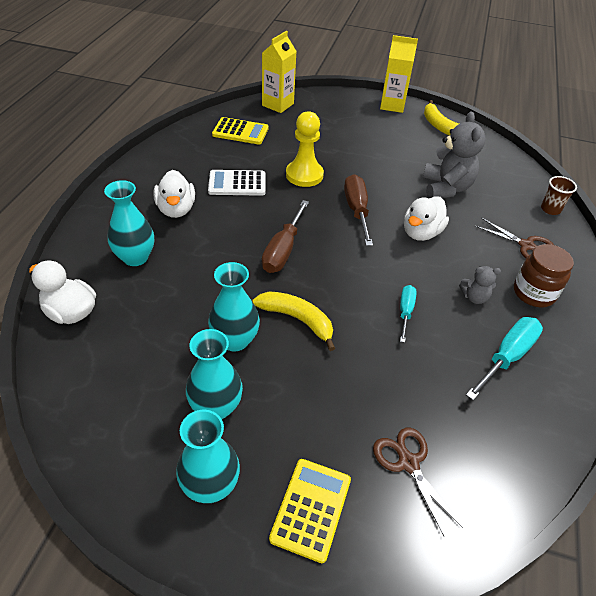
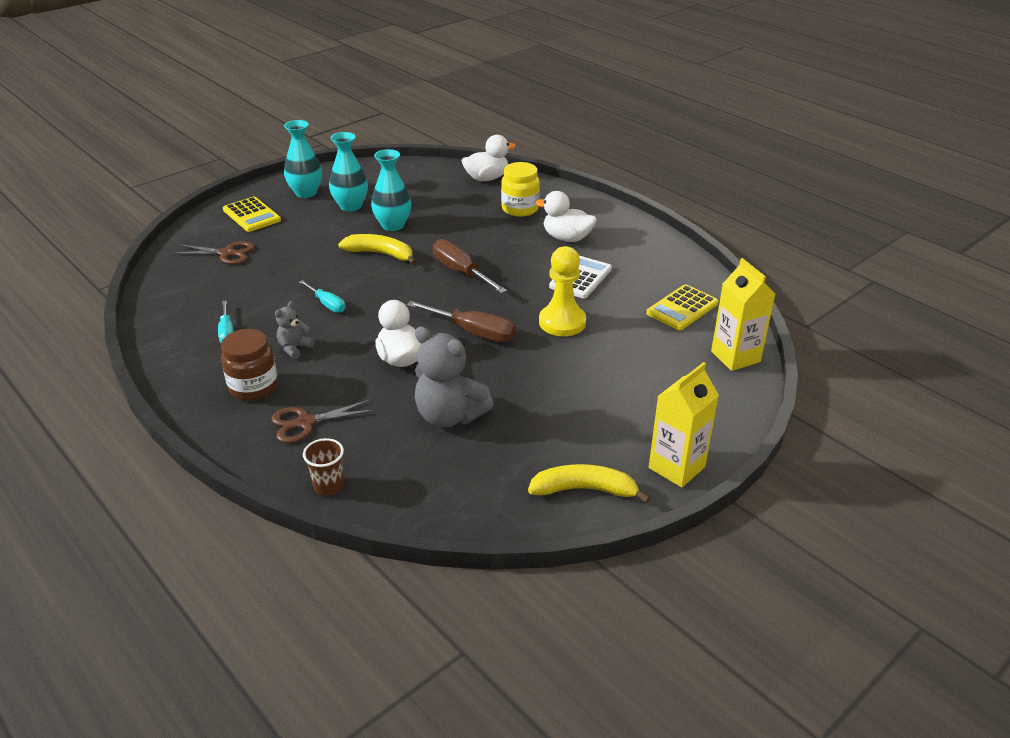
camera: 125 degrees right, 10 degrees down
turquoise vase [104,180,154,266] -> yellow jar [501,162,540,217]
yellow banana [252,291,335,351] -> yellow banana turned 135 degrees counterclockwise [338,234,416,265]
turquoise screwdriver [466,317,543,400] -> turquoise screwdriver [218,300,234,343], size x0.61

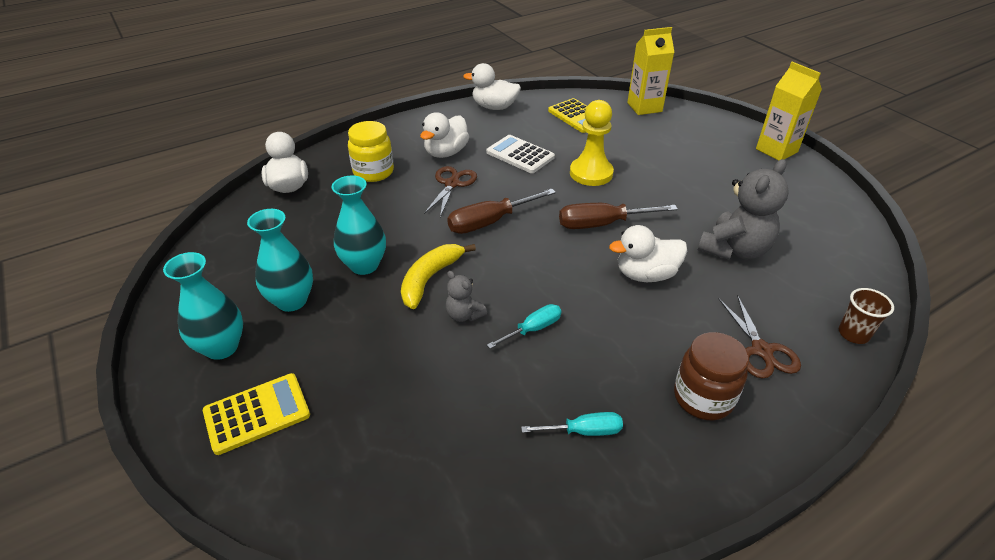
camera: 80 degrees left, 5 degrees up
brown scissors [171,241,254,265] -> brown scissors moved to [424,166,477,217]
grey teddy bear [275,301,315,359] -> grey teddy bear moved to [446,271,487,322]
brown screwdriver [407,301,516,343] -> brown screwdriver turned 135 degrees counterclockwise [559,203,678,229]
yellow banana [528,464,650,504] -> none
none -> white duck [463,63,521,110]

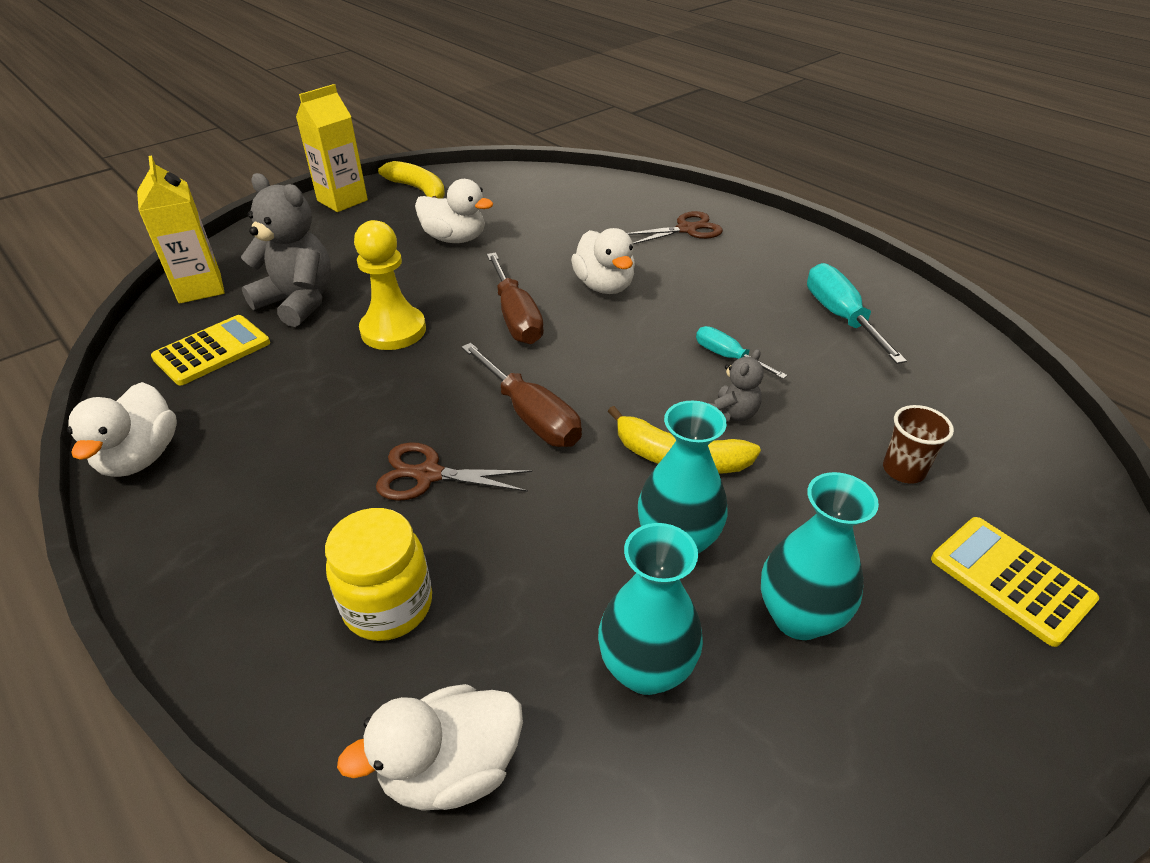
camera: 100 degrees left, 0 degrees up
turquoise vase [163,252,243,360] -> turquoise vase moved to [598,523,703,695]
white duck [420,112,469,158] -> white duck moved to [415,179,493,243]
white calculator [486,135,555,173] -> none
turquoise screwdriver [521,412,623,436] -> turquoise screwdriver [807,263,907,364], size x1.64
brown jar [674,332,749,420] -> none
grey teddy bear [698,159,789,260] -> grey teddy bear moved to [241,173,331,327]
brown cup [839,288,894,344] -> brown cup moved to [883,405,954,484]
none -> yellow banana [378,161,445,199]

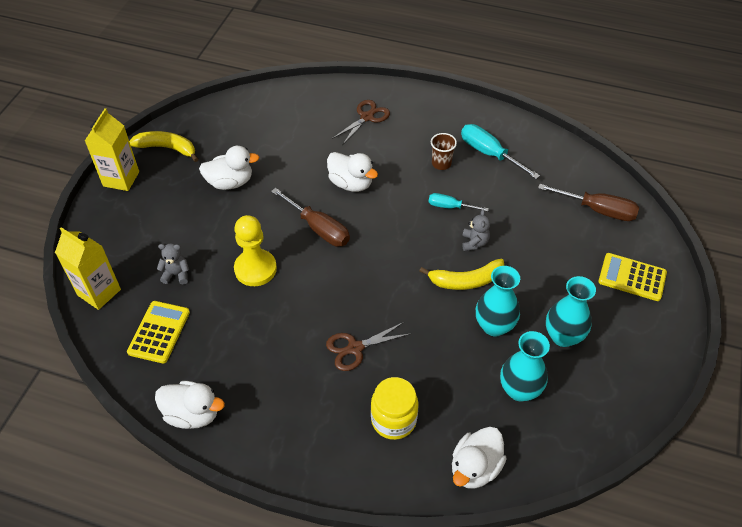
camera: 30 degrees left, 10 degrees up
white duck [67,382,177,477] -> white duck turned 45 degrees counterclockwise [155,381,225,429]
grey teddy bear [241,173,331,327] -> grey teddy bear [157,243,189,284], size x0.50
brown screwdriver [461,343,582,447] -> brown screwdriver moved to [538,184,639,221]
brown cup [883,405,954,484] -> brown cup moved to [431,133,457,170]

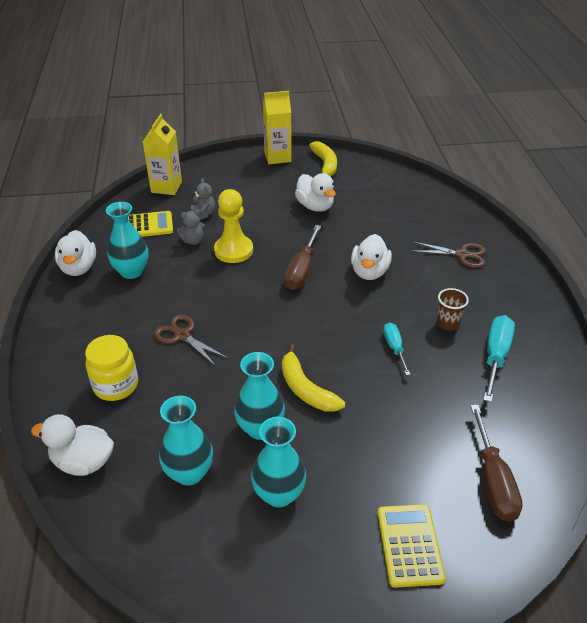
camera: 65 degrees right, 10 degrees down
grey teddy bear [462,209,490,251] -> grey teddy bear moved to [177,209,205,245]
none -> turquoise vase [106,202,148,279]

